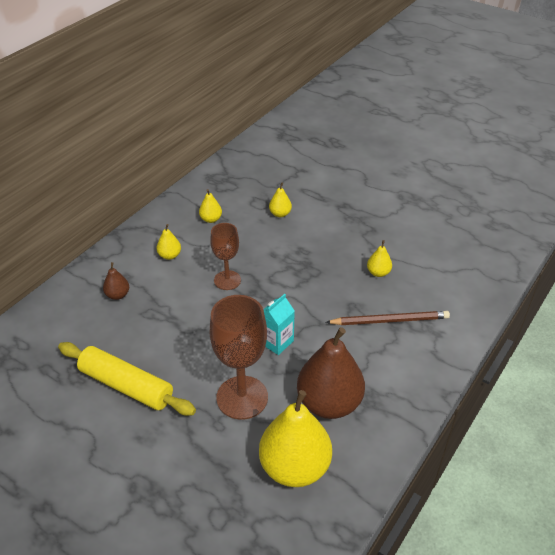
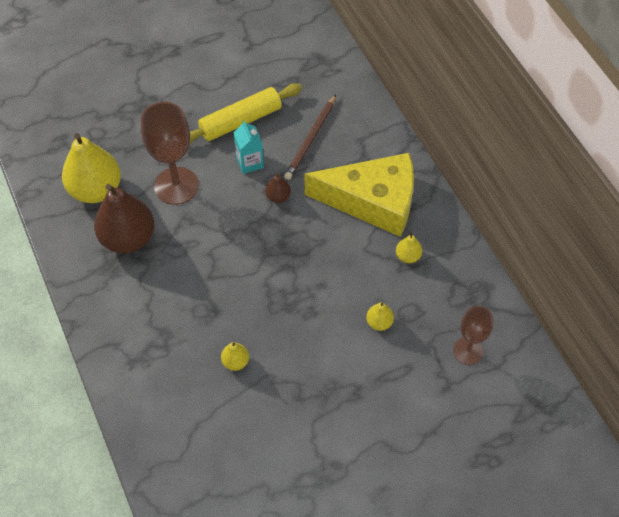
camera: 120 degrees right, 15 degrees up
brown pear [103,262,129,300] -> brown pear moved to [265,173,291,203]
yellow pear [156,224,181,260] -> yellow cheese [305,153,414,237]
brown goblet [210,223,241,290] -> brown goblet moved to [453,306,493,365]
turquoise carton [263,294,295,355] -> turquoise carton moved to [233,120,264,174]
brown pencil [326,311,450,325] -> brown pencil moved to [284,95,336,180]

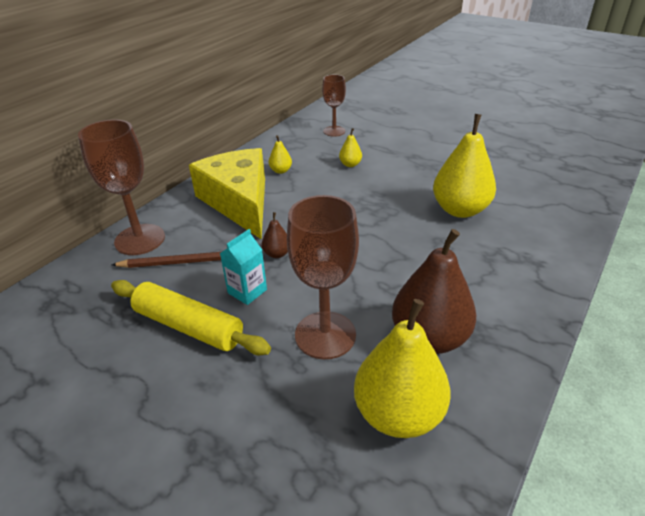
camera: 120 degrees left, 20 degrees down
yellow pear [221,342,249,371] -> yellow pear [433,114,496,218], size x2.25
none -> brown goblet [78,119,165,255]

